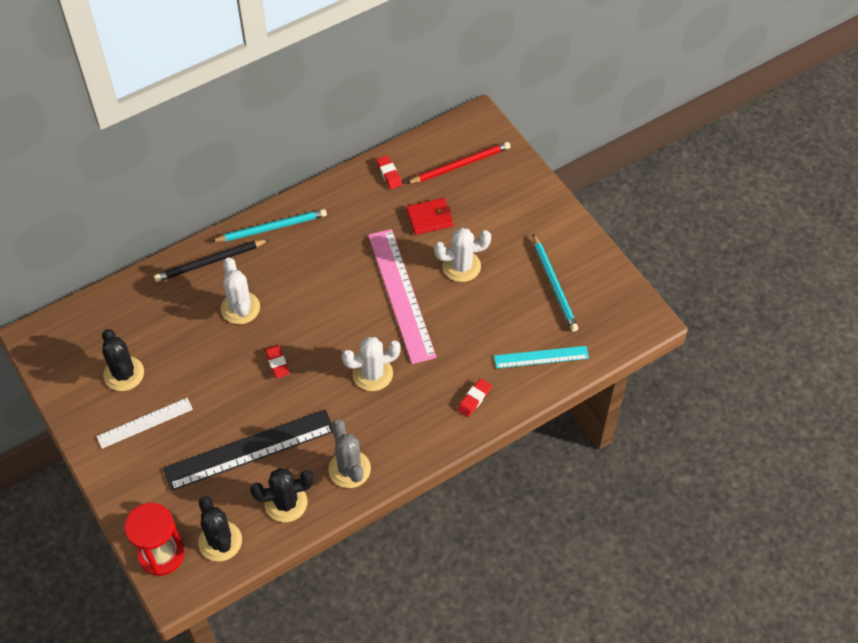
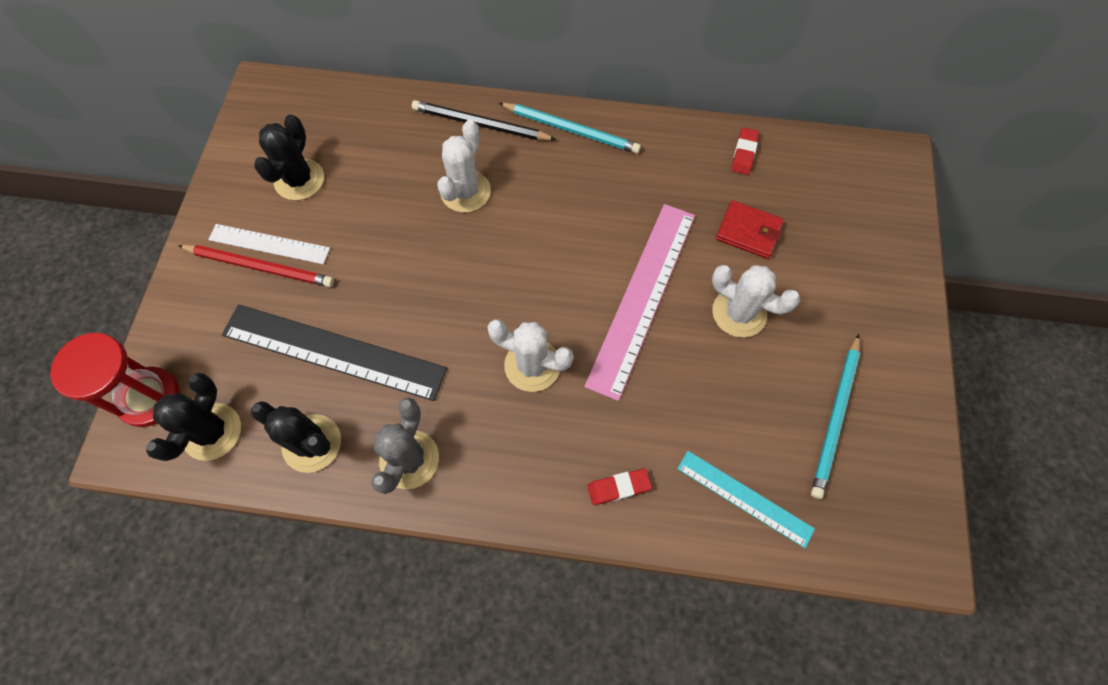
camera: 40 degrees right, 10 degrees up
red eraser [265,345,290,378] -> none
red pencil [406,142,510,184] -> red pencil moved to [179,245,334,287]

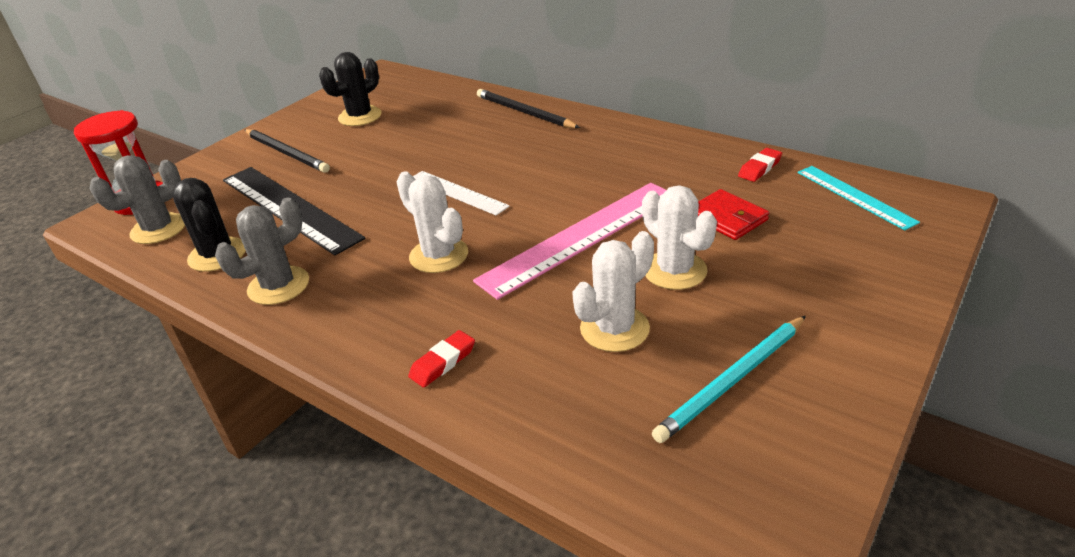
camera: 30 degrees right, 30 degrees down
black cactus [146,373,241,461] -> grey cactus [89,155,185,244]
red pencil [179,245,334,287] -> black pencil [245,129,330,173]
white ruler [208,224,330,264] -> white ruler moved to [413,171,510,216]
white cactus [437,120,491,212] -> white cactus moved to [572,231,654,352]
turquoise pencil [499,103,641,154] -> none
red eraser [587,468,652,505] -> red eraser turned 60 degrees counterclockwise [408,330,475,388]
turquoise ruler [677,451,815,548] -> turquoise ruler moved to [797,166,920,230]

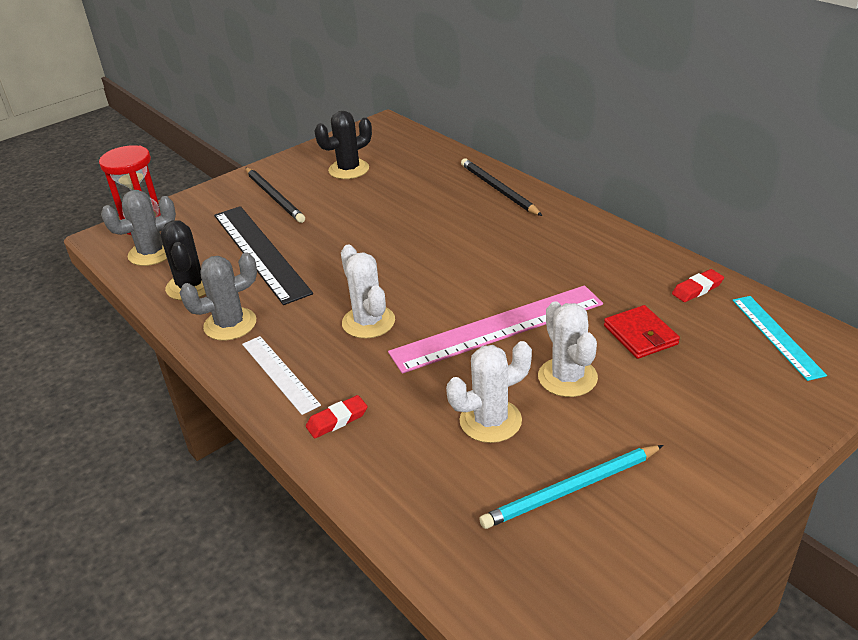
camera: 15 degrees right, 0 degrees up
white ruler [413,171,510,216] -> white ruler moved to [242,336,321,415]

